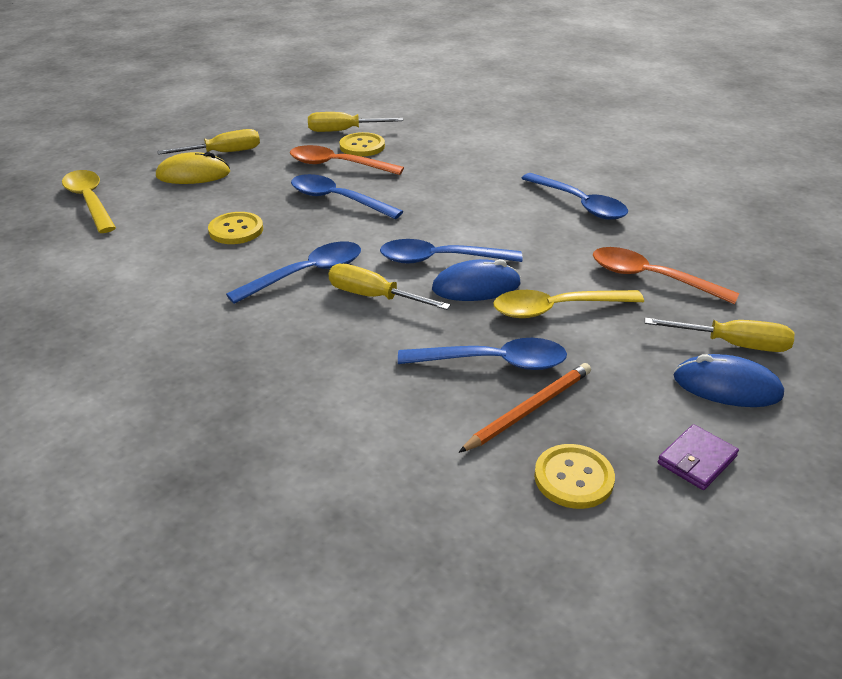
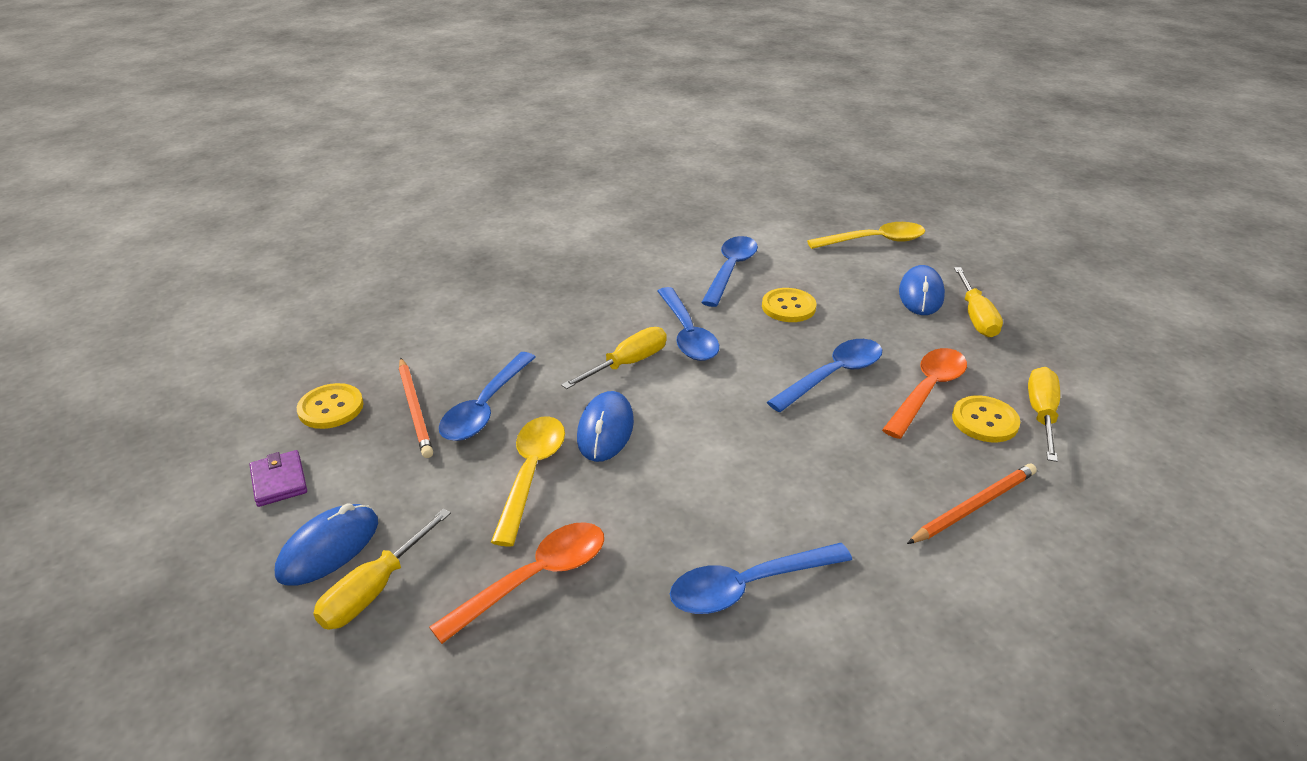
camera: 110 degrees right, 0 degrees up
yellow mouse [156,152,230,184] -> blue mouse [899,265,945,315]
blue spoon [380,239,523,263] -> blue spoon moved to [701,236,758,307]
none -> orange pencil [907,464,1037,544]

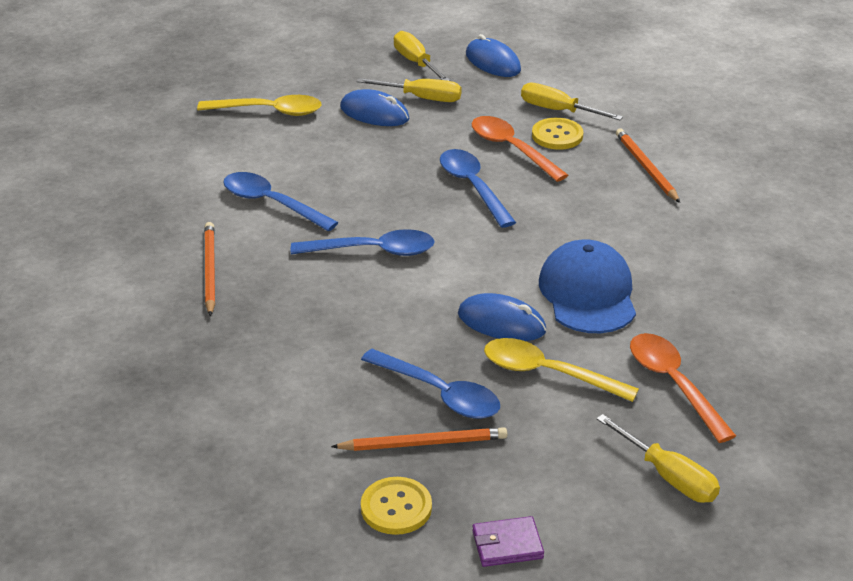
camera: 75 degrees left, 0 degrees up
blue mouse [275,503,378,585] -> blue mouse moved to [466,34,521,77]
yellow screwdriver [561,327,667,389] -> yellow screwdriver moved to [394,31,450,81]
blue spoon [670,543,852,614] -> none
yellow button [762,288,817,322] -> none
yellow spoon [807,222,925,249] -> yellow spoon turned 90 degrees clockwise [197,95,322,116]
none -> orange pencil [204,222,215,316]
none -> blue cap [539,240,636,333]

